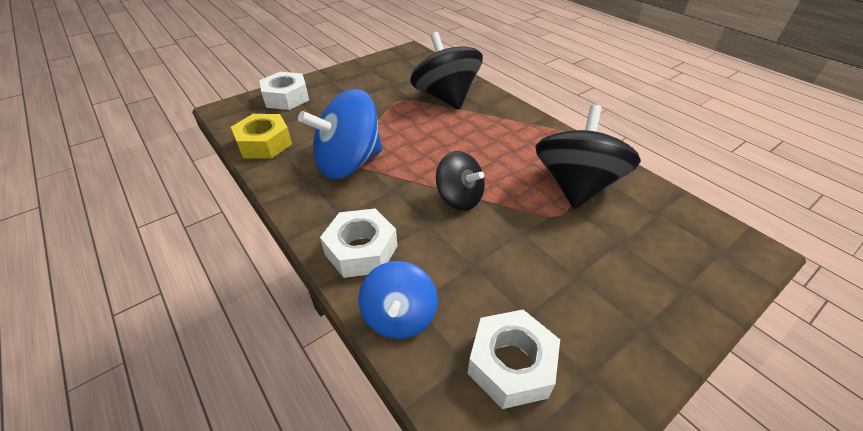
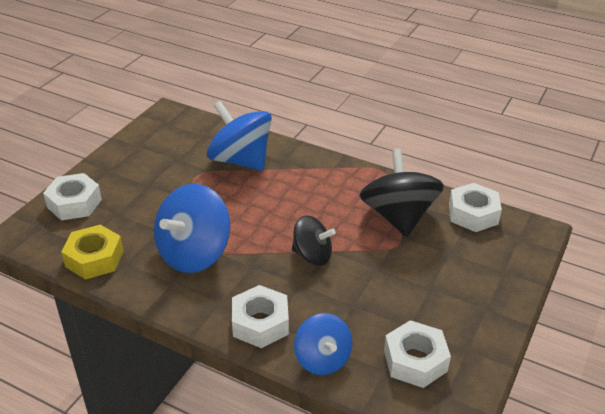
camera: 25 degrees left, 5 degrees down
black spinning top [410,32,483,110] -> blue spinning top [206,101,272,171]
none -> white nut [449,183,502,232]

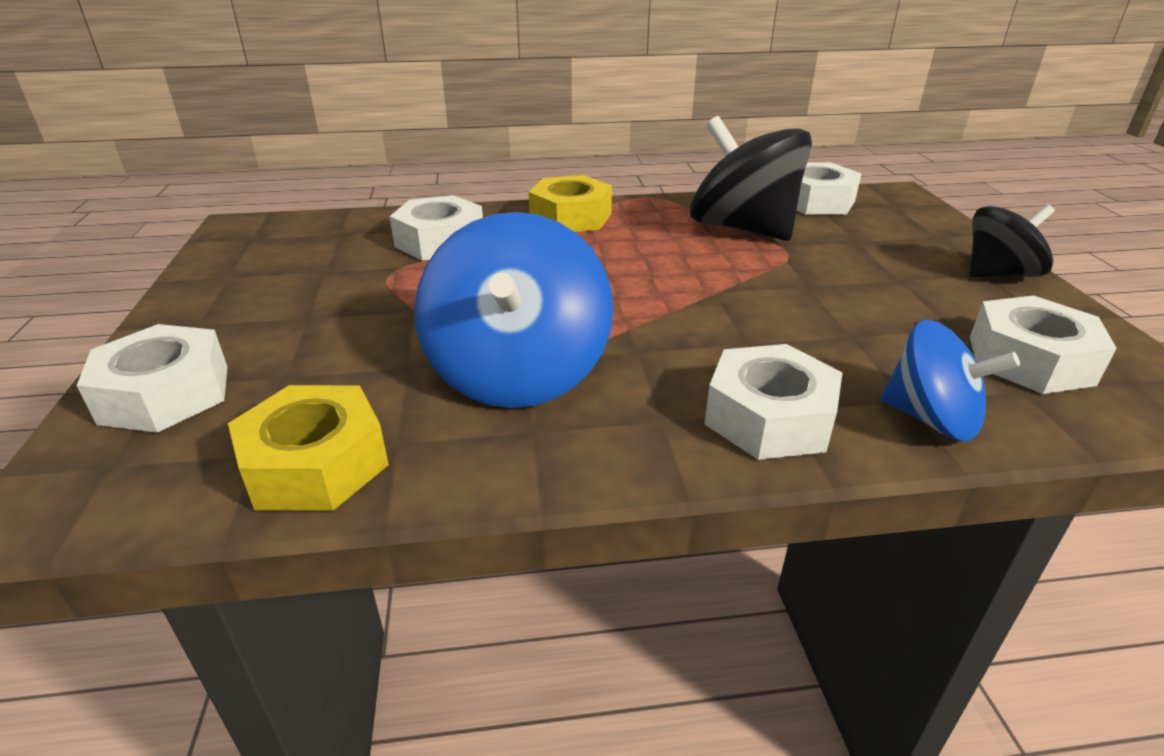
camera: 35 degrees left, 5 degrees down
blue spinning top [206,101,272,171] -> white nut [390,195,483,260]
black spinning top [292,215,336,266] -> black spinning top moved to [970,204,1055,277]
none -> yellow nut [529,175,612,232]

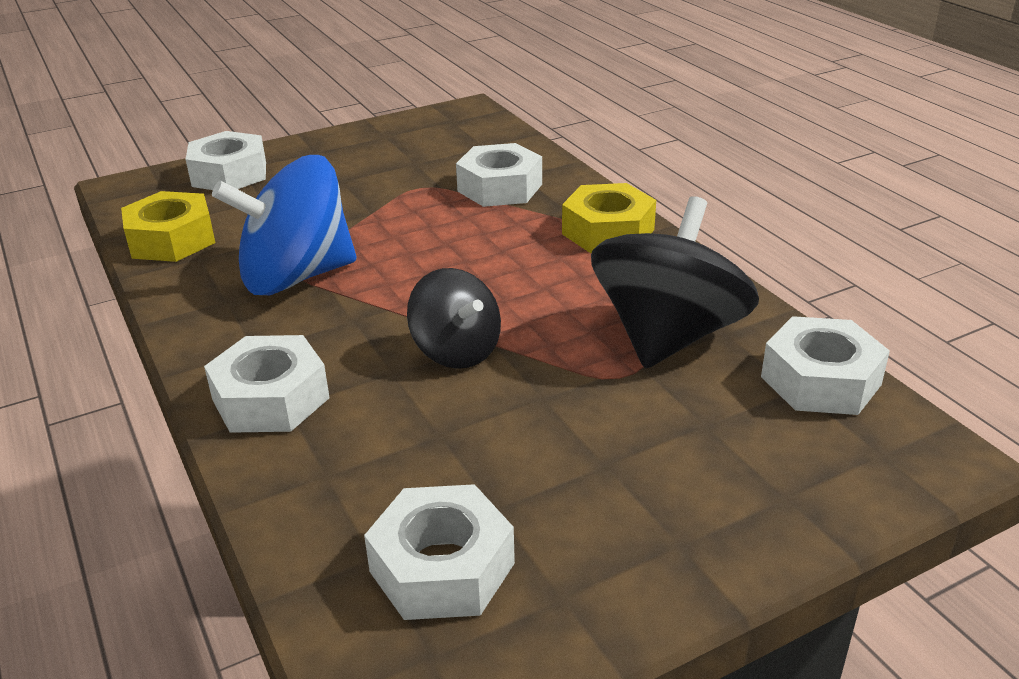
camera: 70 degrees right, 0 degrees up
blue spinning top [881,320,1020,442] -> none
black spinning top [970,204,1055,277] -> black spinning top moved to [407,268,501,369]

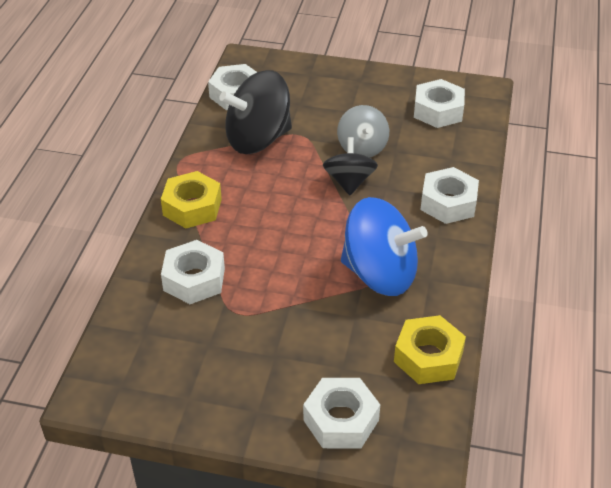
camera: 140 degrees left, 10 degrees up
none -> grey spinning top [337,105,389,158]

